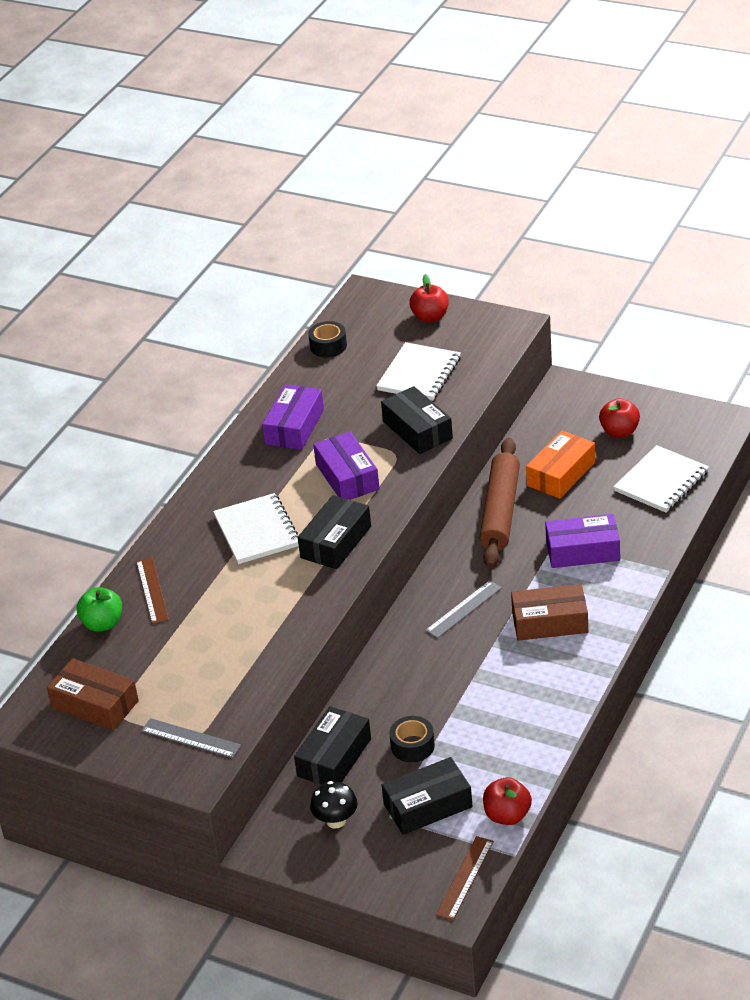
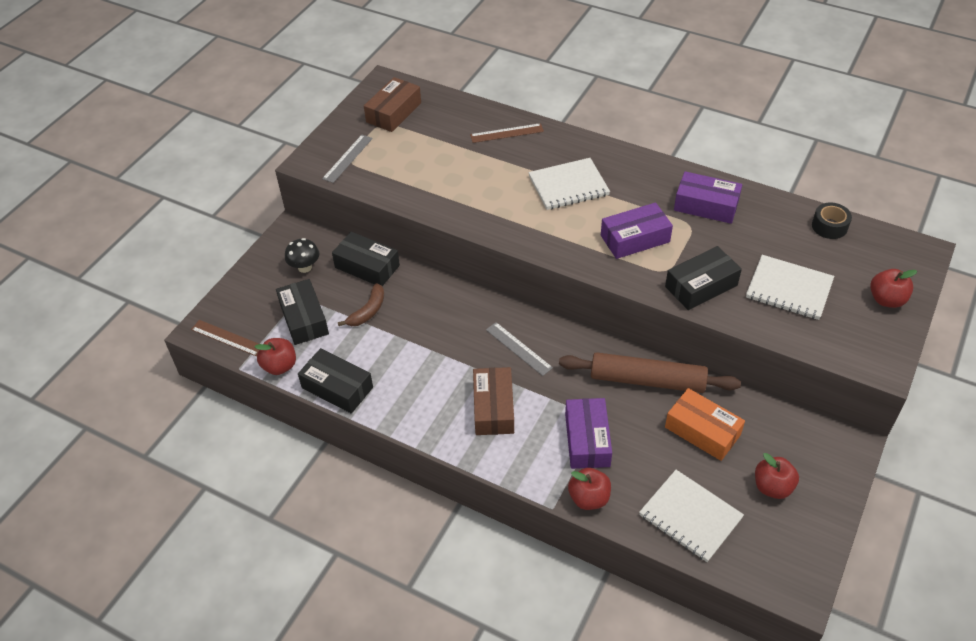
camera: 90 degrees right, 10 degrees up
green apple [77,587,122,632] -> none
black box [298,495,371,569] -> black box moved to [298,348,373,414]
black tape [389,716,435,762] -> brown banana [338,283,384,326]
none -> red apple [568,468,611,510]

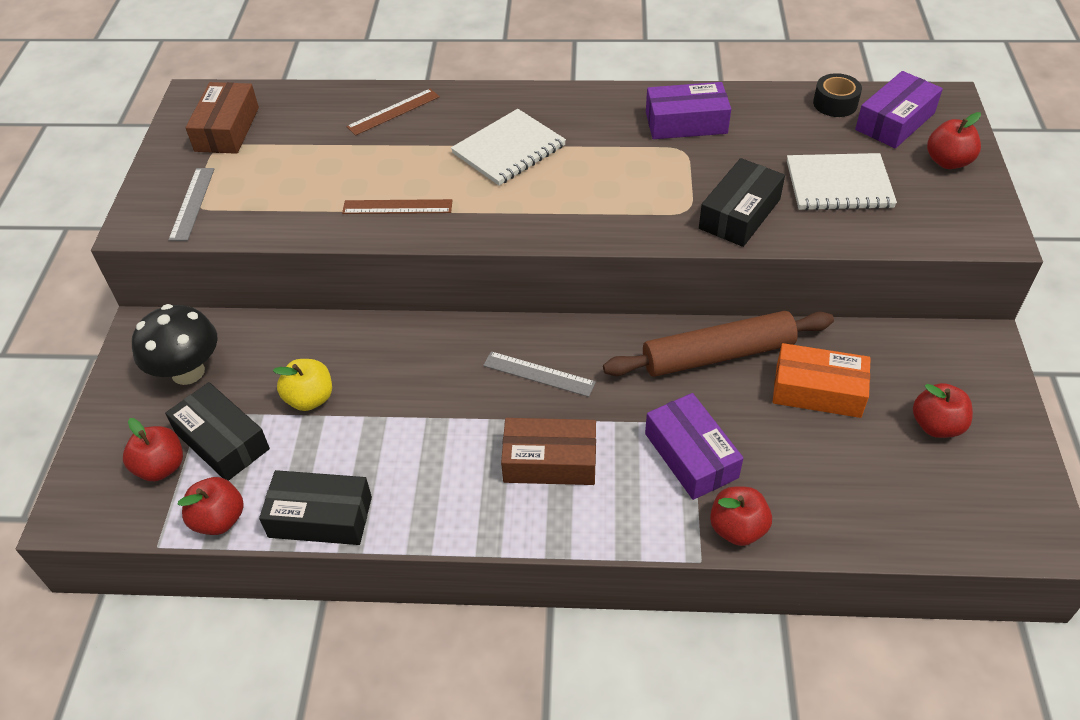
camera: 25 degrees left, 0 degrees up
brown ruler [191,320,259,356] -> brown ruler moved to [342,199,453,214]
black mushroom [285,238,319,273] -> black mushroom [132,304,218,385], size x1.59
black box [332,232,400,286] -> none
brown banana [338,283,384,326] -> yellow apple [273,359,332,411]
brown box [473,367,514,435] -> brown box turned 60 degrees counterclockwise [501,418,596,485]
purple box [601,202,673,259] -> purple box moved to [855,71,943,148]
white notebook [639,470,744,562] -> none
none -> red apple [123,418,183,481]

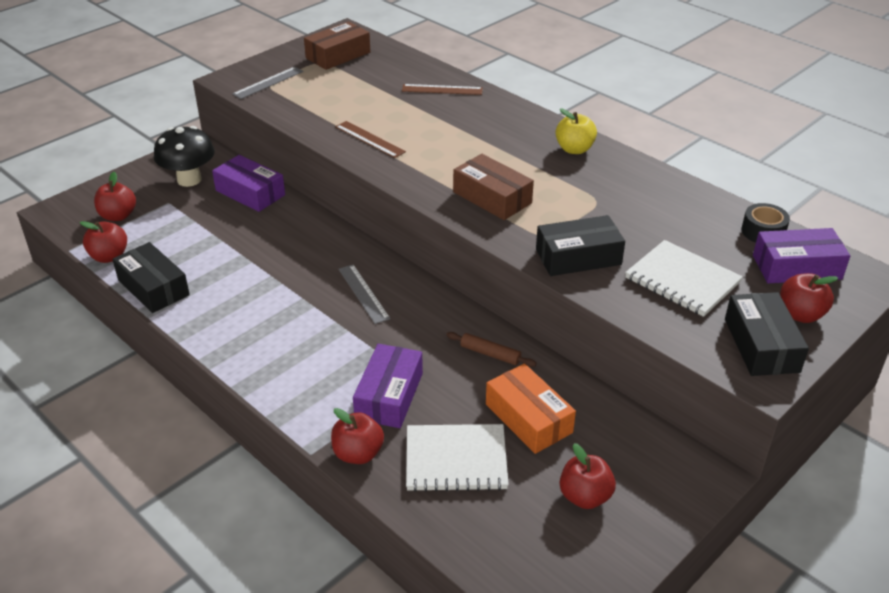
camera: 40 degrees right, 10 degrees down
black box [165,382,270,481] -> black box moved to [725,292,809,376]
yellow apple [273,359,332,411] -> yellow apple moved to [555,109,597,154]
white notebook [451,109,566,185] -> white notebook moved to [406,424,509,492]
brown box [501,418,596,485] -> brown box moved to [453,154,534,220]
brown rolling pin [603,311,834,377] -> brown rolling pin [446,332,536,367], size x0.45
purple box [646,82,731,139] -> purple box moved to [212,155,285,212]

